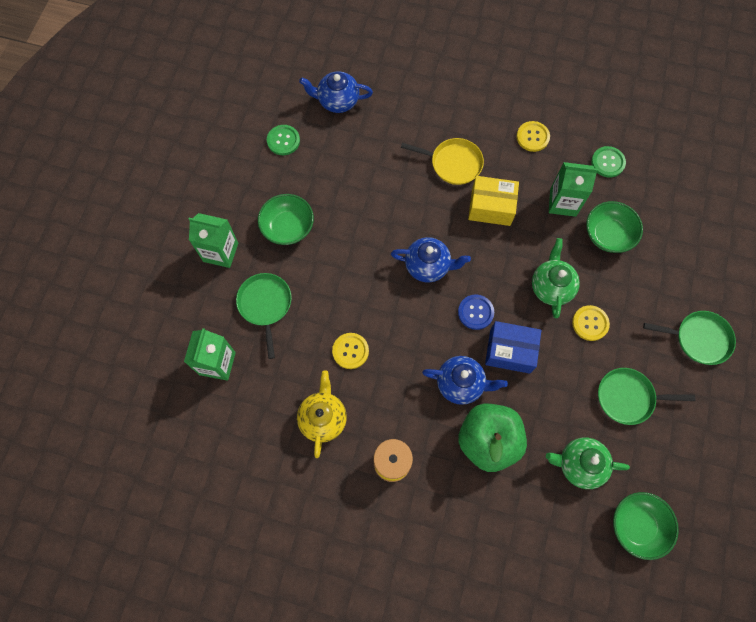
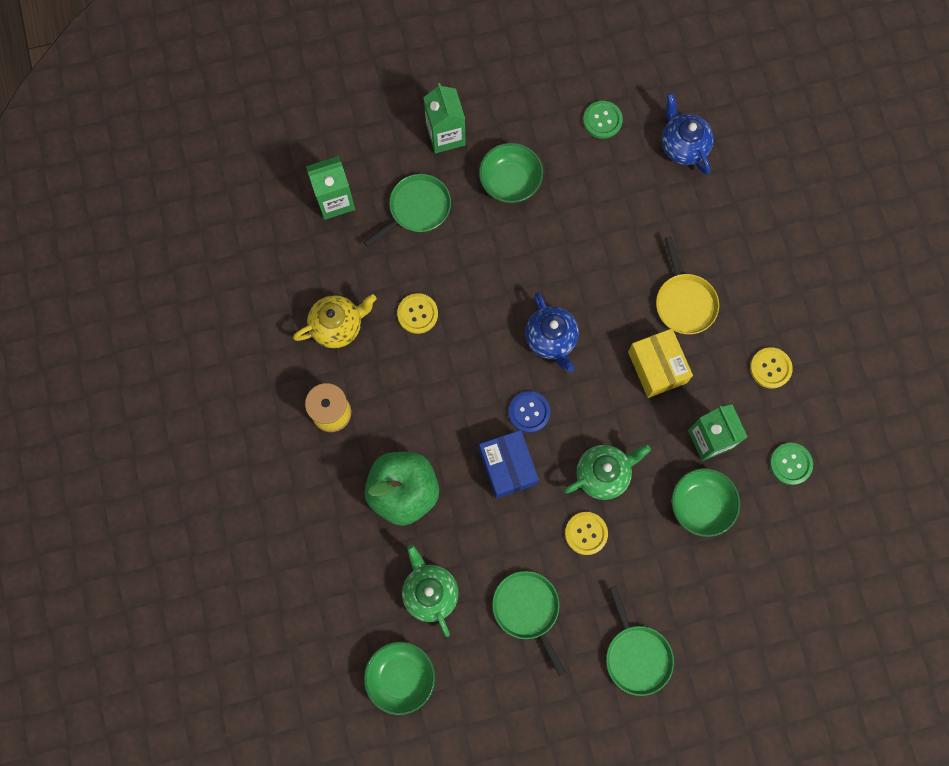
camera: 60 degrees right, 5 degrees up
blue teapot [422,356,508,405] -> none

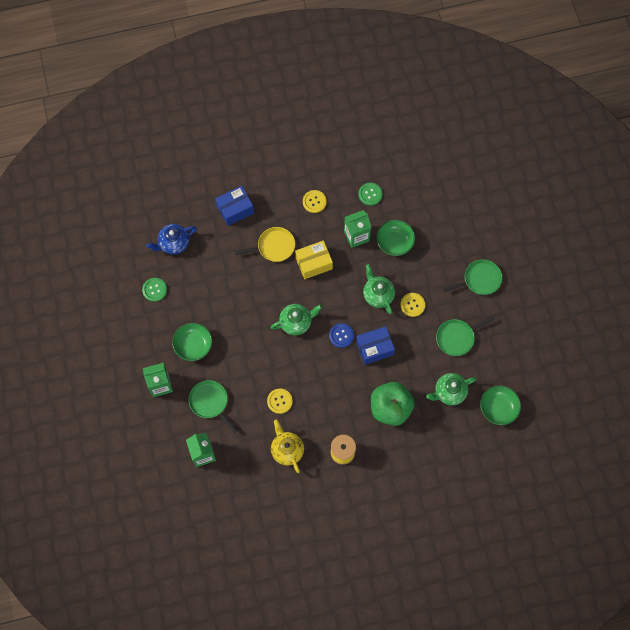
camera: 90 degrees left, 5 degrees down
blue teapot [525,292,579,372] -> green teapot [270,304,322,335]
none -> blue box [215,186,254,226]

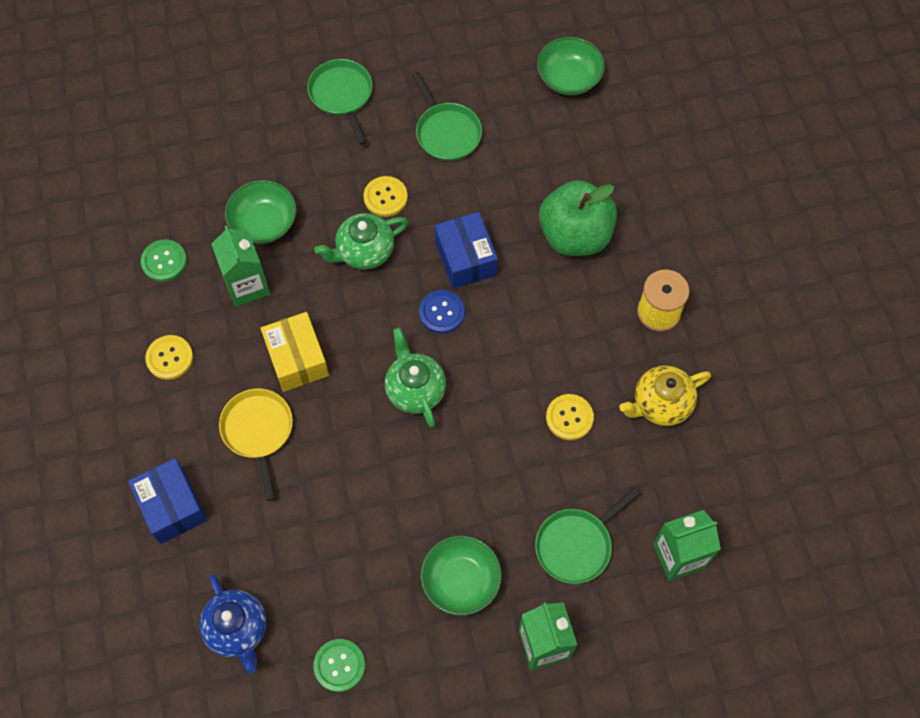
camera: 90 degrees left, 5 degrees down
green teapot [426,373,476,406] -> none

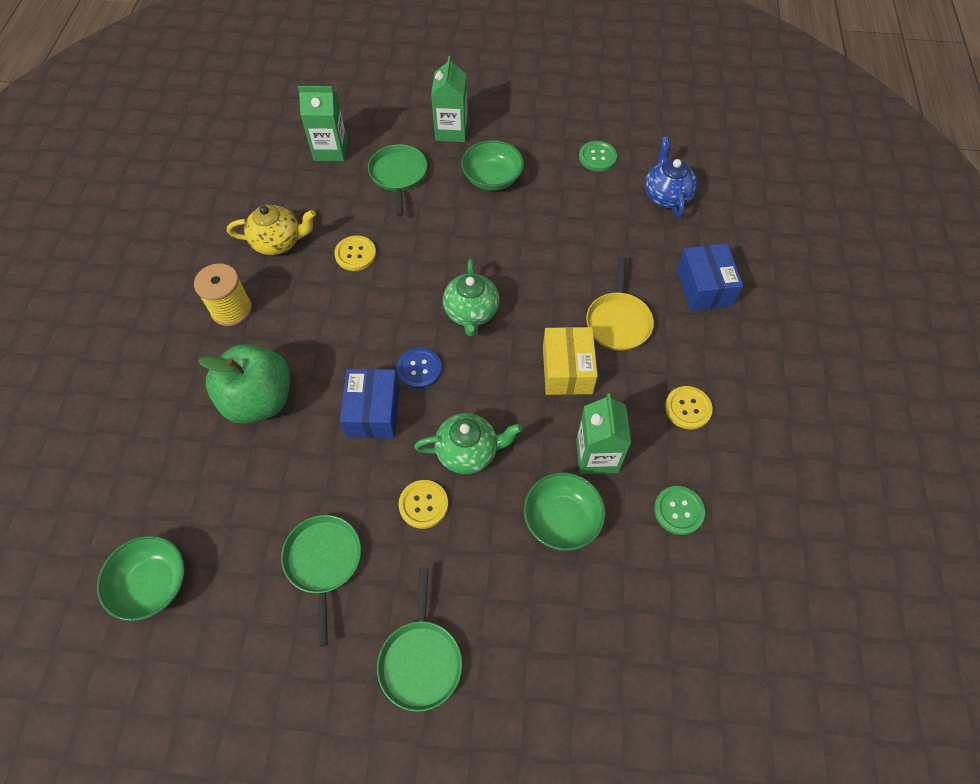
camera: 160 degrees left, 5 degrees down
green pan [535,487,640,584] -> green pan turned 75 degrees counterclockwise [368,144,427,217]

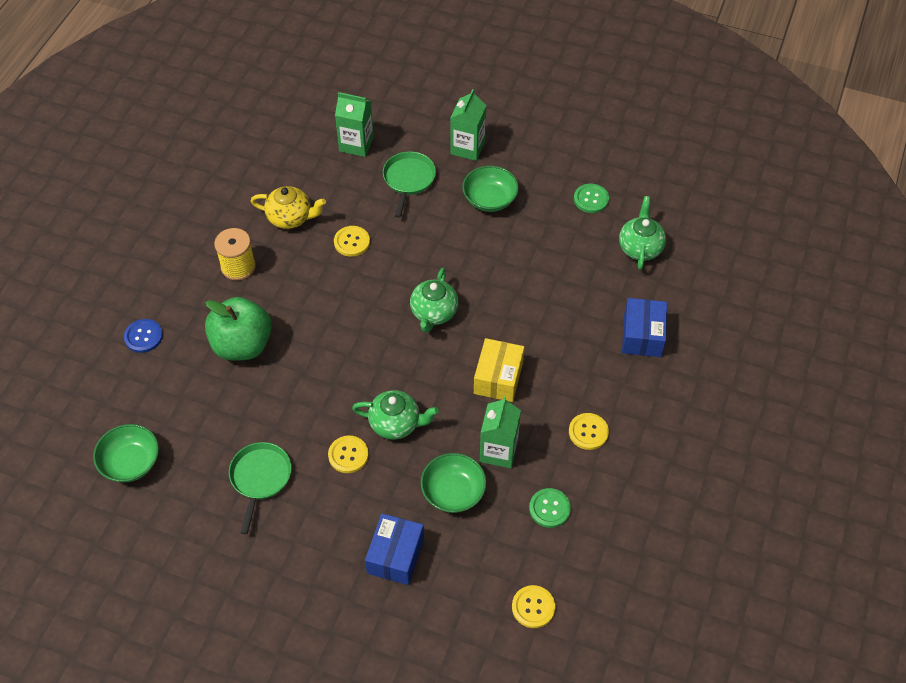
camera: 15 degrees right, 5 degrees down
blue box [340,369,400,438] -> blue box moved to [365,513,424,585]
green pan [377,567,462,712] -> none
blue button [396,348,442,389] -> blue button moved to [124,319,163,353]
yellow pan [586,256,654,351] -> none
blue teapot [645,137,697,217] -> green teapot [619,196,666,270]
none -> yellow button [512,585,555,628]

